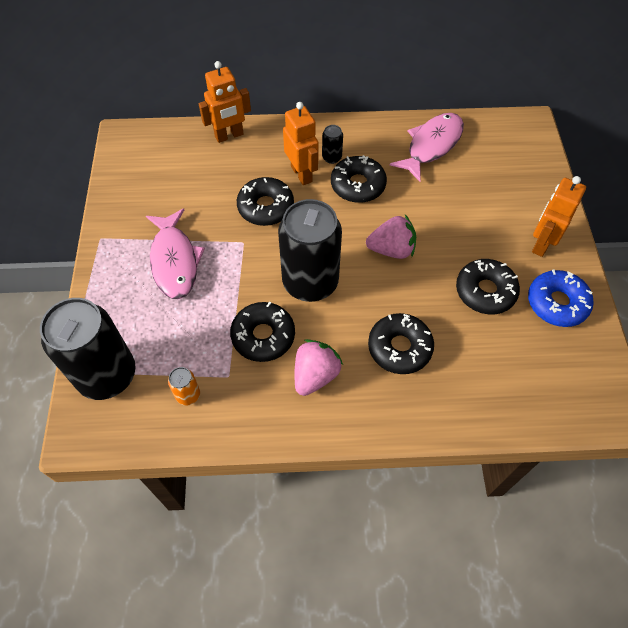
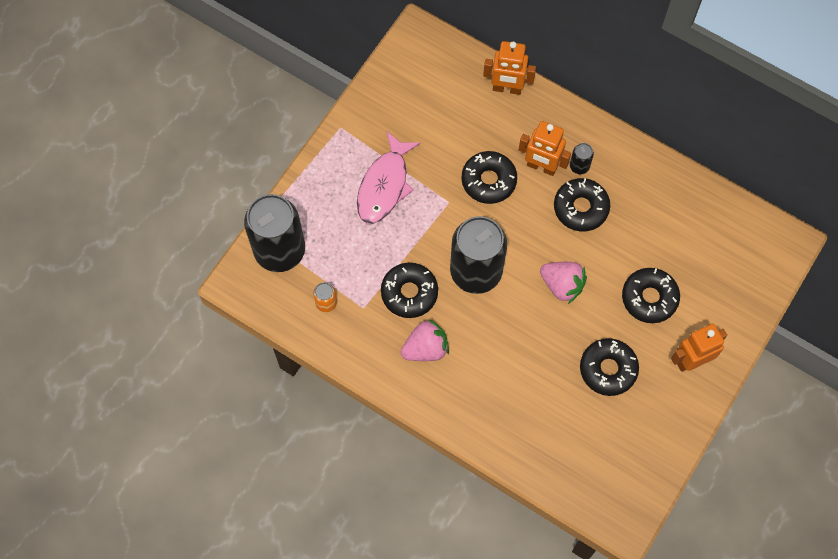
camera: 35 degrees right, 10 degrees up
orange robot [283,102,319,185] -> orange robot turned 105 degrees clockwise [519,121,571,176]
black donut [368,313,434,374] -> black donut moved to [622,268,680,323]
pink fish [390,113,464,182] -> none
blue donut [528,270,594,327] -> none

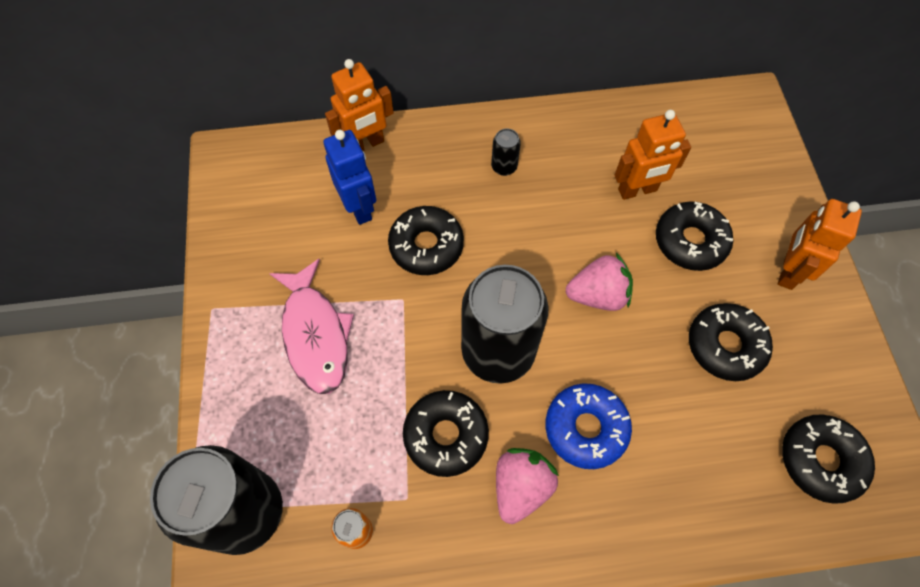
camera: 40 degrees left, 5 degrees down
orange robot [519,121,571,176] -> orange robot moved to [614,110,691,200]
black donut [554,178,610,232] -> black donut moved to [782,414,875,504]
none -> blue robot [323,130,376,225]
none -> blue donut [546,383,632,469]

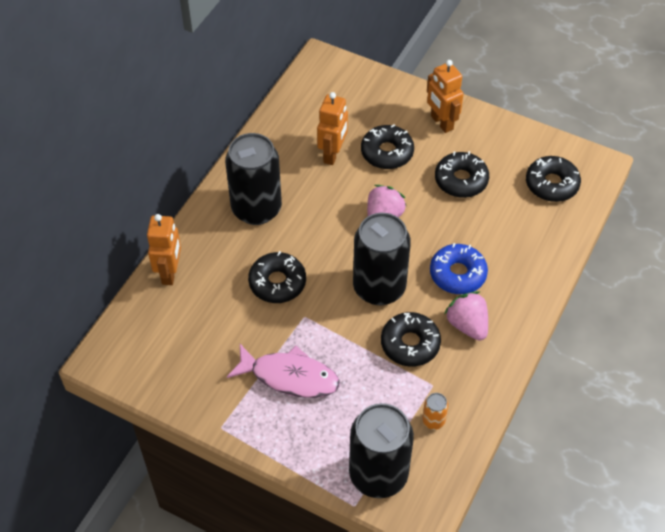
camera: 55 degrees left, 10 degrees down
blue robot [323,130,376,225] -> none
black can [491,128,521,176] -> black can [225,133,282,225], size x2.47

